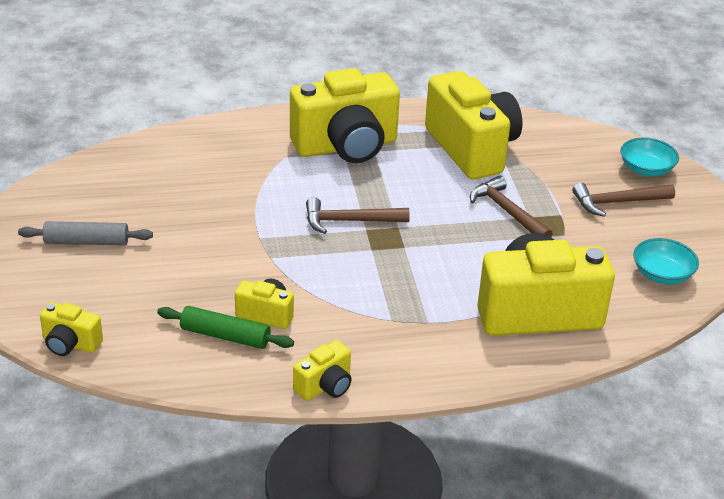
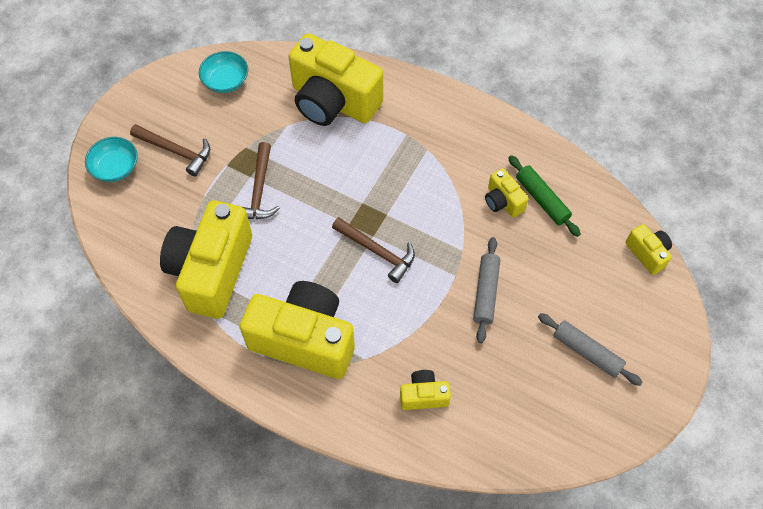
camera: 140 degrees left, 25 degrees up
yellow camera [293,340,352,401] -> yellow camera moved to [400,370,451,410]
none -> grey rolling pin [473,237,500,343]

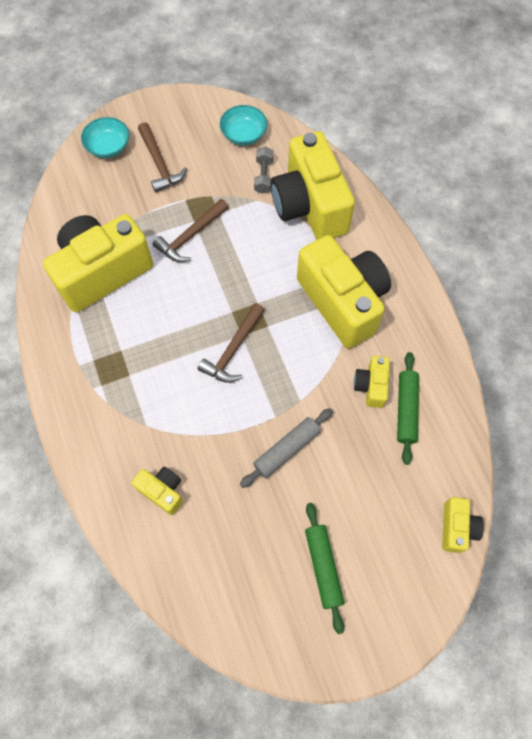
camera: 40 degrees right, 5 degrees up
yellow camera [240,281,355,379] -> yellow camera moved to [297,235,391,348]
brown hammer [332,217,415,283] -> brown hammer turned 45 degrees clockwise [197,303,265,383]
grey rolling pin [538,313,642,386] -> green rolling pin [305,503,344,634]
none -> grey dumbbell [254,147,273,194]

